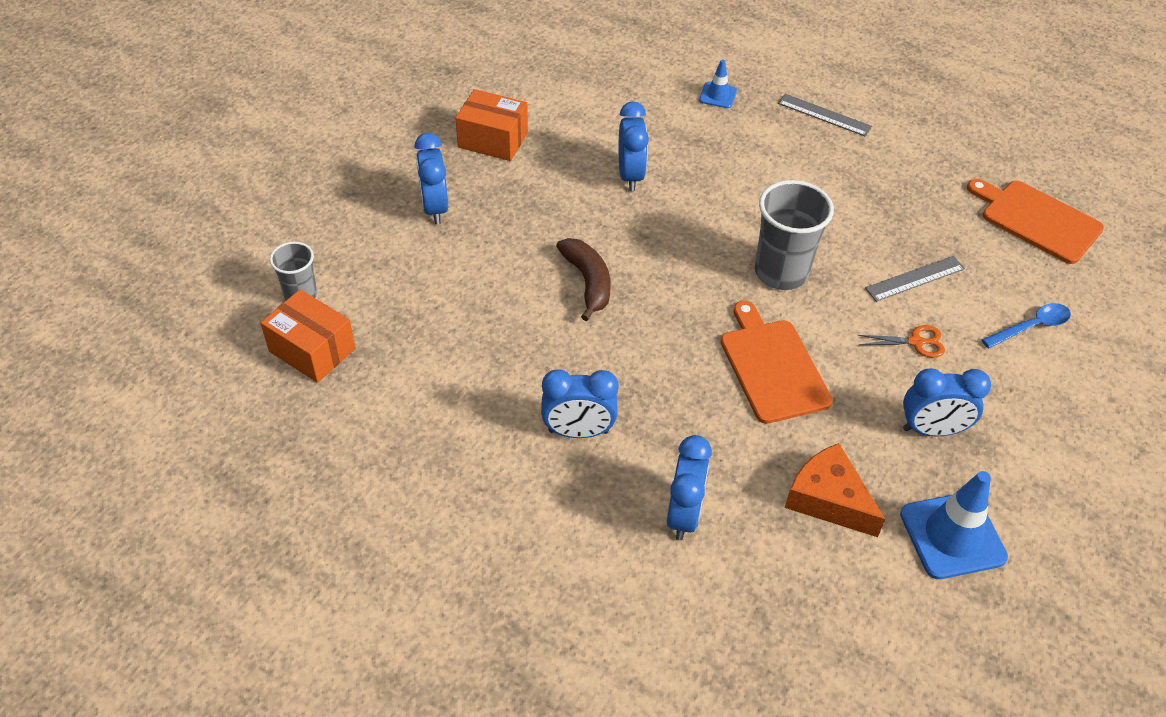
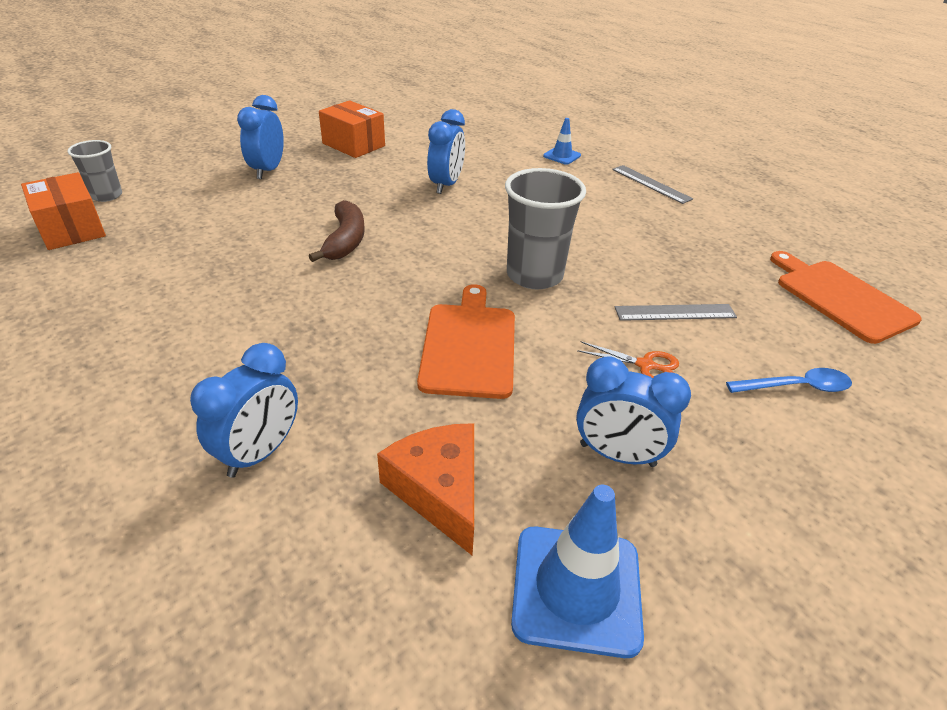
camera: 20 degrees right, 10 degrees down
blue clock [541,369,619,438] -> none

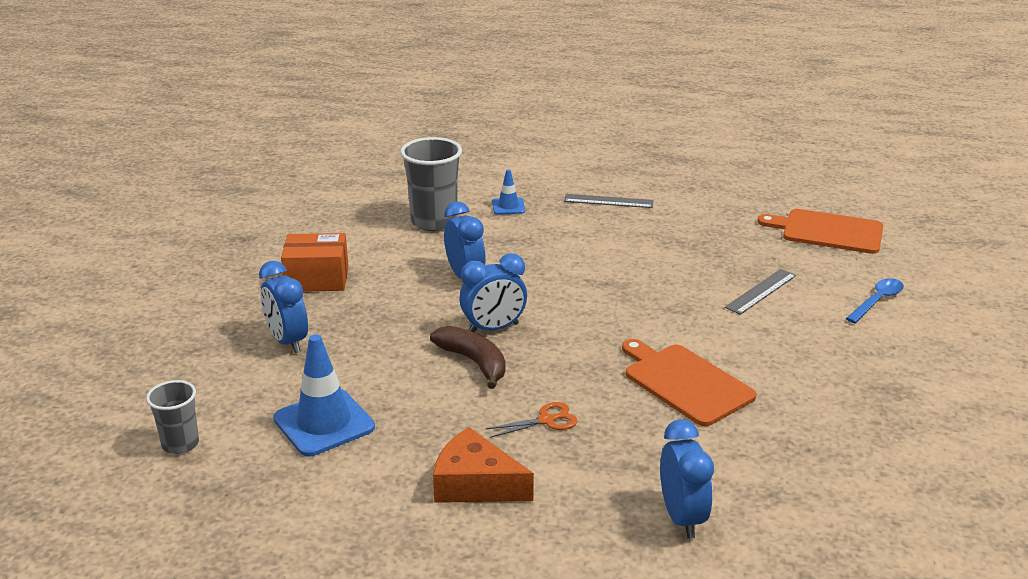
camera: 40 degrees left, 10 degrees down
orange box [21,172,106,250] -> none
orange cheese [377,423,474,555] -> orange cheese moved to [433,427,534,503]
grey cup [505,168,586,289] -> grey cup moved to [400,137,462,231]
blue traffic cone [511,485,644,658] -> blue traffic cone moved to [273,334,375,456]
blue clock [576,356,691,467] -> blue clock moved to [459,254,527,332]
orange scissors [577,341,679,378] -> orange scissors moved to [486,402,578,438]

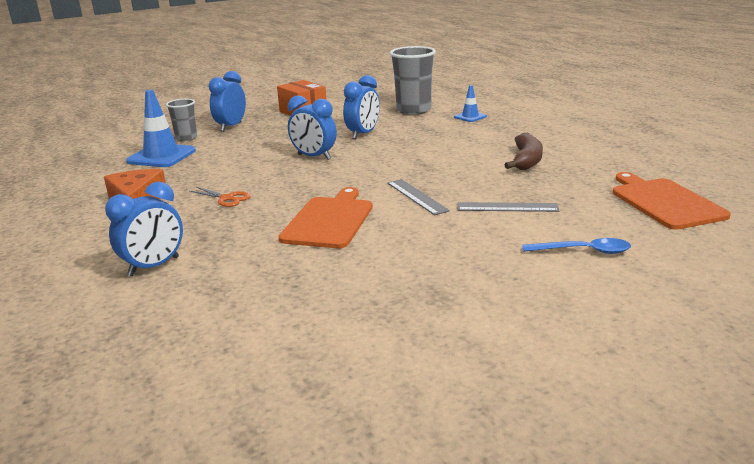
camera: 55 degrees right, 5 degrees down
grey cup [146,380,199,454] -> grey cup moved to [166,99,197,141]
brown banana [430,326,506,389] -> brown banana moved to [505,133,543,170]
grey ruler [564,194,654,208] -> grey ruler moved to [387,179,450,215]

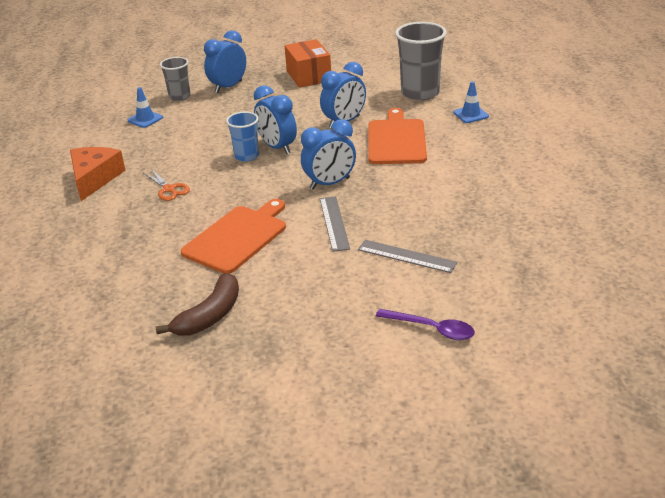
camera: 20 degrees right, 10 degrees up
blue clock [105,182,183,276] -> blue clock moved to [301,119,356,190]
blue traffic cone [126,90,196,167] -> blue traffic cone [128,87,163,128], size x0.53
brown banana [505,133,543,170] -> brown banana moved to [156,273,239,336]
blue spoon [522,238,631,254] -> purple spoon [376,309,475,340]
orange cutting board [613,172,731,230] -> orange cutting board moved to [368,108,427,164]
none -> blue cup [226,112,259,162]

